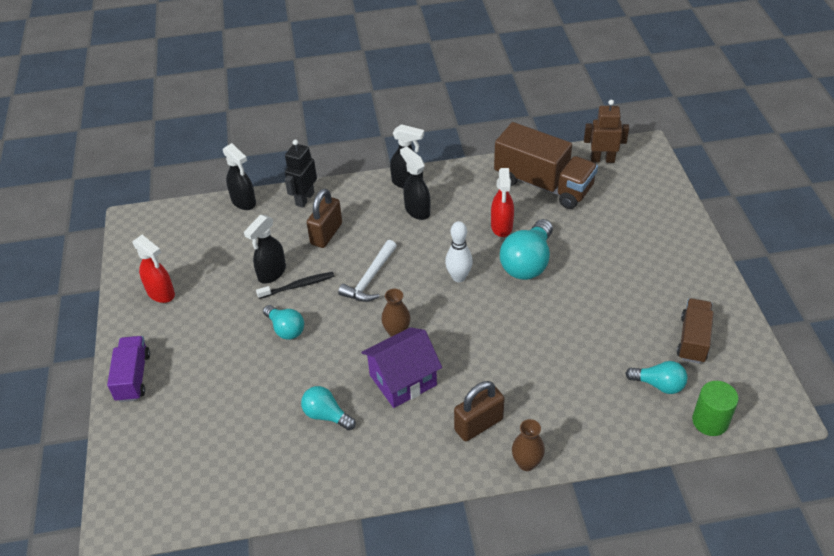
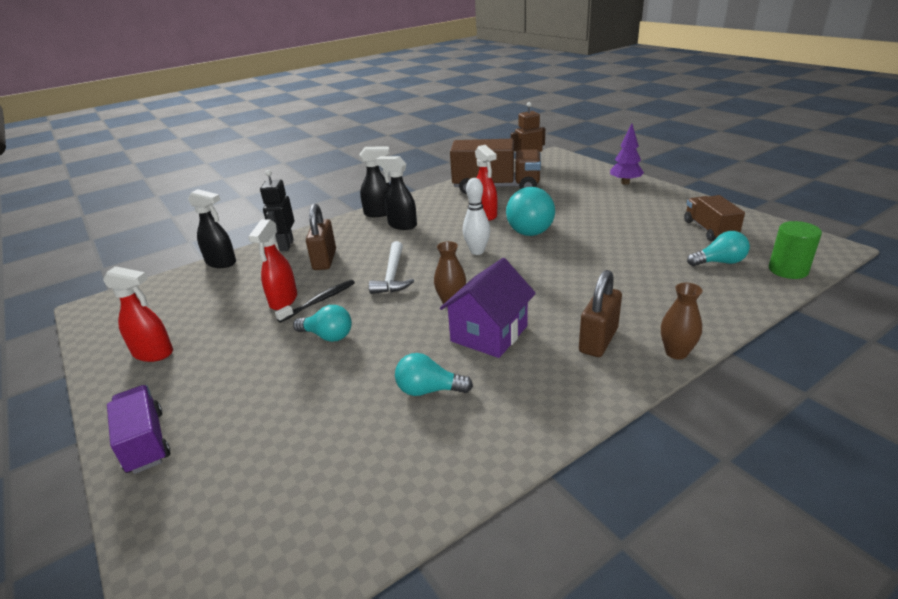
camera: 25 degrees left, 15 degrees down
black spray bottle [244,215,286,284] -> red spray bottle [248,219,297,310]
none -> purple tree [610,124,644,185]

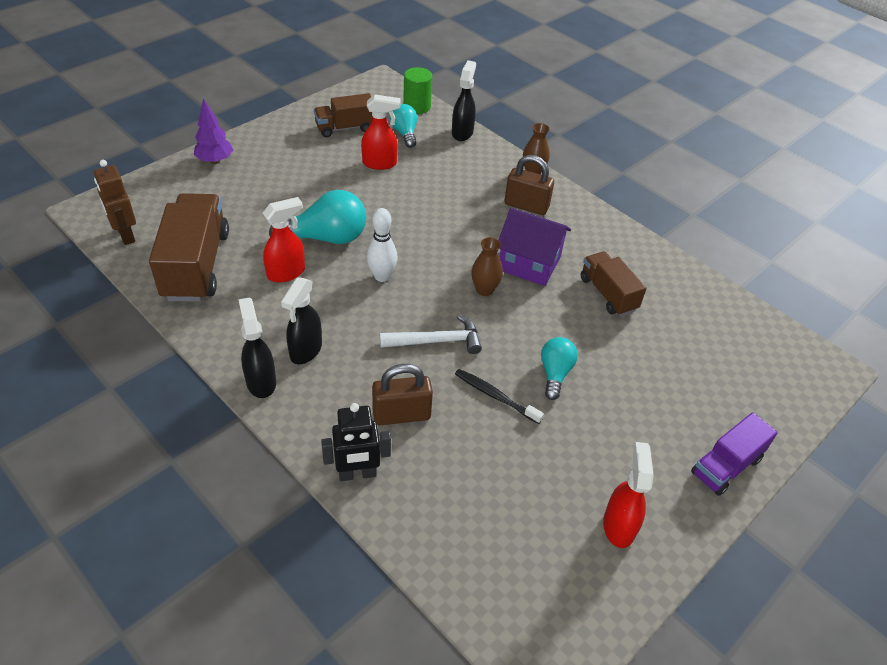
camera: 105 degrees left, 15 degrees up
black spray bottle [188,189,236,268] -> black spray bottle moved to [452,60,476,141]
red spray bottle [248,219,297,310] -> red spray bottle moved to [361,94,401,170]
turquoise light bulb [395,353,473,396] -> brown truck [581,251,646,316]

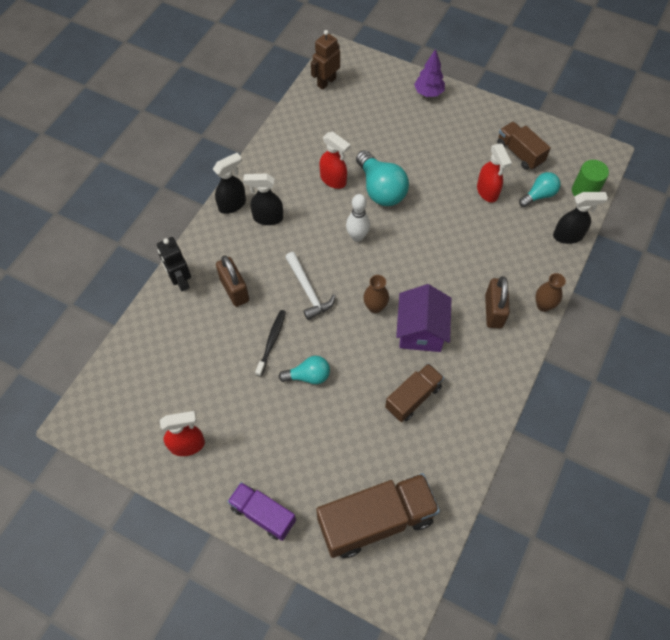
camera: 75 degrees right, 15 degrees up
brown truck [149,193,229,302] -> brown truck moved to [316,473,440,558]

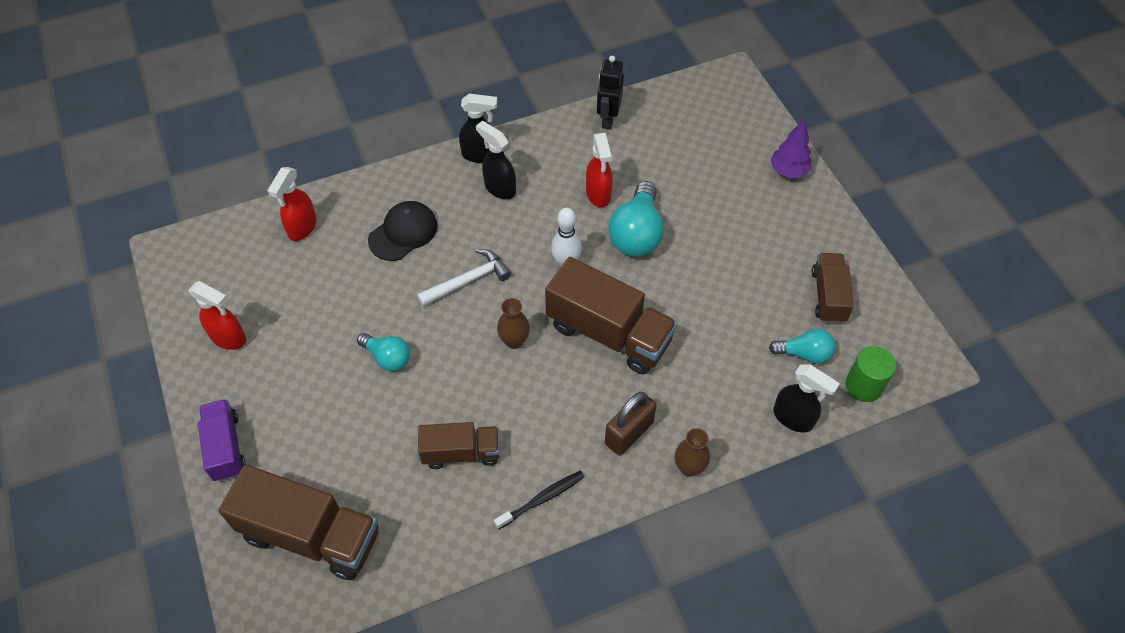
camera: 40 degrees right, 5 degrees down
black robot [157,237,191,291] -> black robot moved to [597,56,624,130]
brown padlock [216,255,249,307] -> black cap [368,201,438,261]
black toothbrush [255,310,286,377] -> black toothbrush moved to [494,471,584,529]
white hammer [285,252,336,320] -> white hammer turned 135 degrees counterclockwise [417,249,511,307]
brown robot [311,30,340,90] -> none
purple house [396,284,452,352] -> none
red spray bottle [477,144,512,203] -> red spray bottle moved to [267,167,317,241]
none -> brown truck [545,257,677,374]

